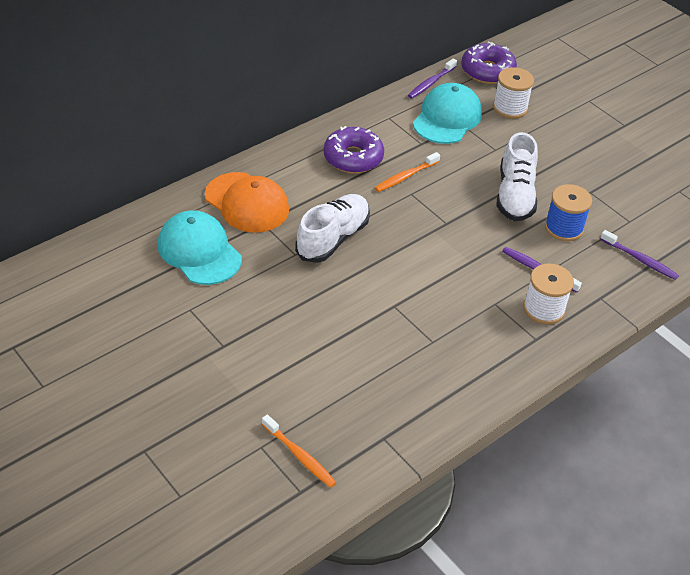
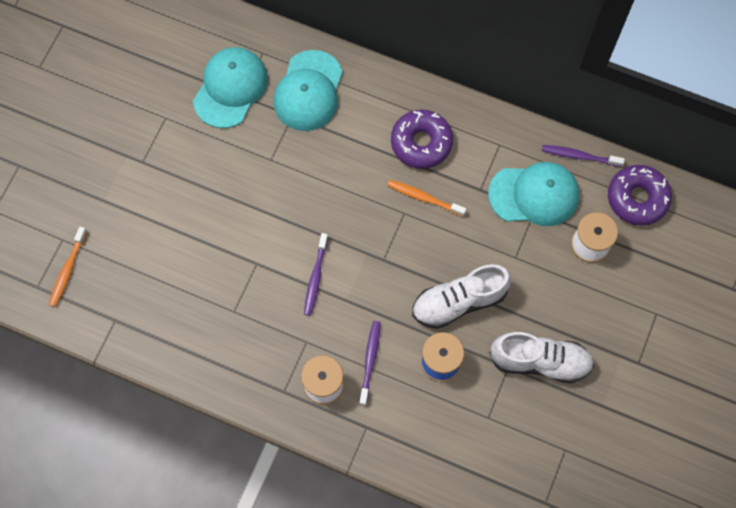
camera: 65 degrees right, 25 degrees up
orange cap [205,172,289,233] -> turquoise cap [273,50,343,131]
white shoe [295,194,370,263] -> white shoe moved to [489,332,594,383]
purple toothbrush [600,230,679,280] -> purple toothbrush moved to [304,233,328,316]

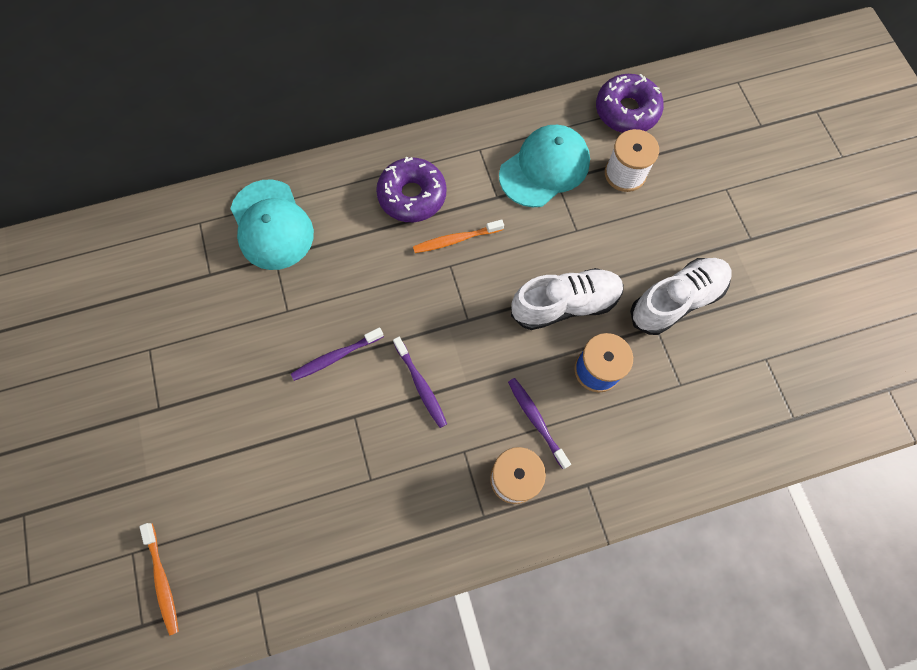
camera: 40 degrees left, 0 degrees up
turquoise cap [193,47,268,128] -> none
white shoe [412,264,511,329] -> white shoe turned 135 degrees counterclockwise [511,268,624,330]
purple toothbrush [542,145,625,167] -> purple toothbrush moved to [291,328,384,381]

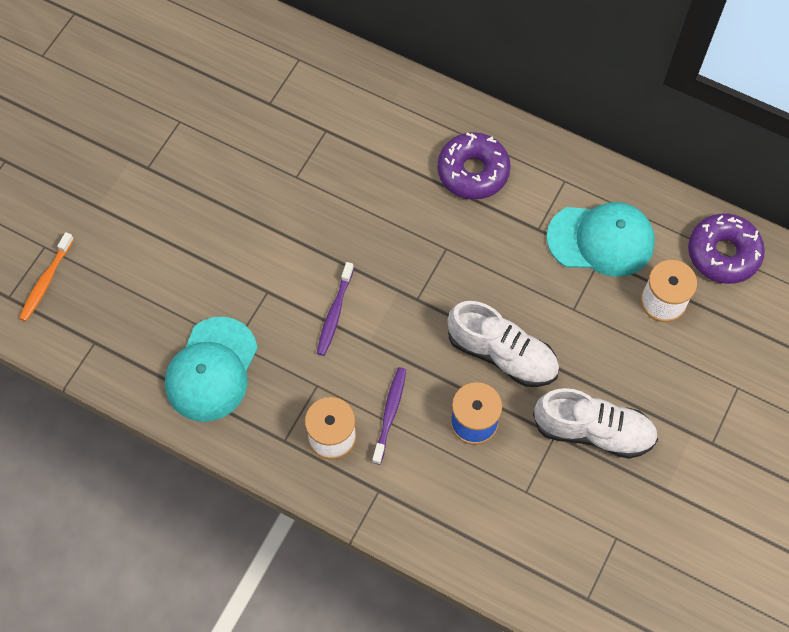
camera: 45 degrees right, 5 degrees down
turquoise cap [230,180,314,270] -> turquoise cap moved to [165,317,258,422]
purple toothbrush [291,328,384,381] -> none
orange toothbrush [413,220,504,253] -> none

